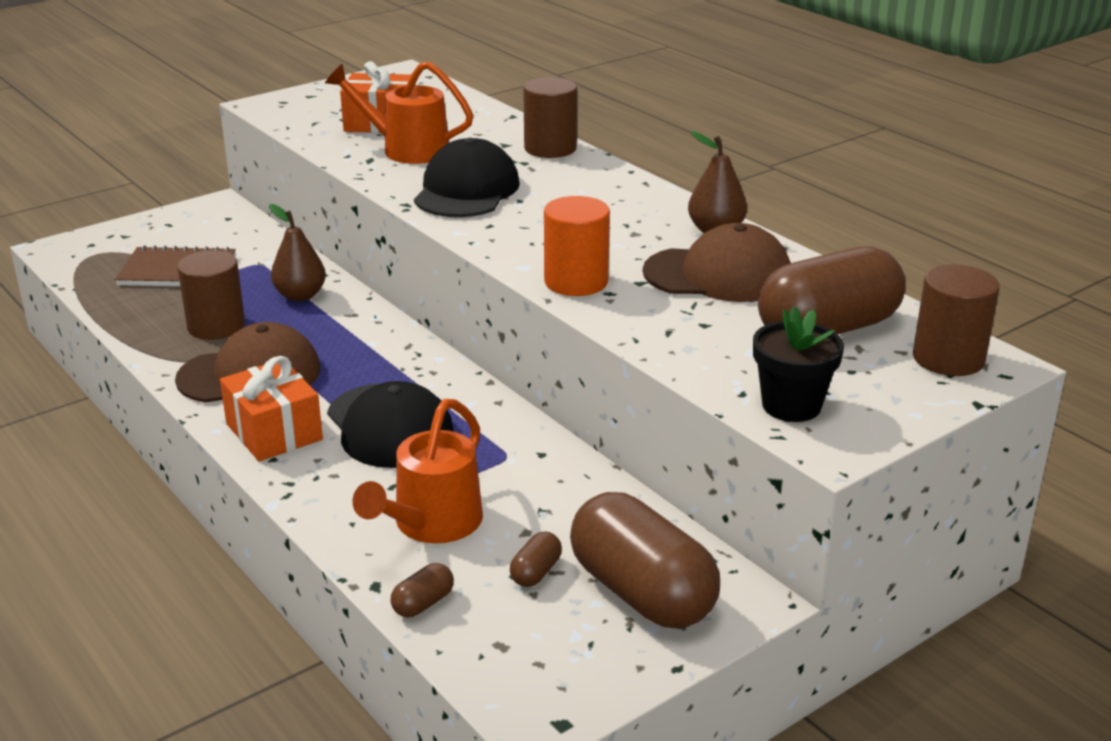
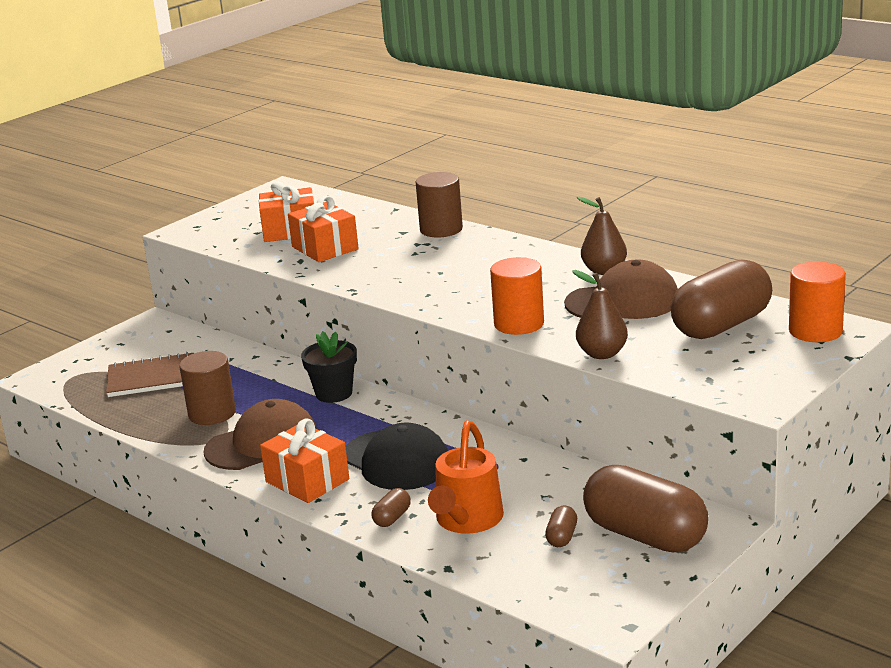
camera: 10 degrees left, 5 degrees down
brown pear [269,204,326,301] -> brown pear moved to [572,270,628,359]
orange watering can [325,62,473,164] -> orange gift [288,195,359,262]
brown capsule [390,563,454,617] -> brown capsule moved to [371,488,411,527]
black cap [414,138,520,217] -> none
black flower pot [753,306,844,422] -> black flower pot moved to [301,331,357,403]
brown cylinder [913,265,1000,376] -> orange cylinder [789,261,846,342]

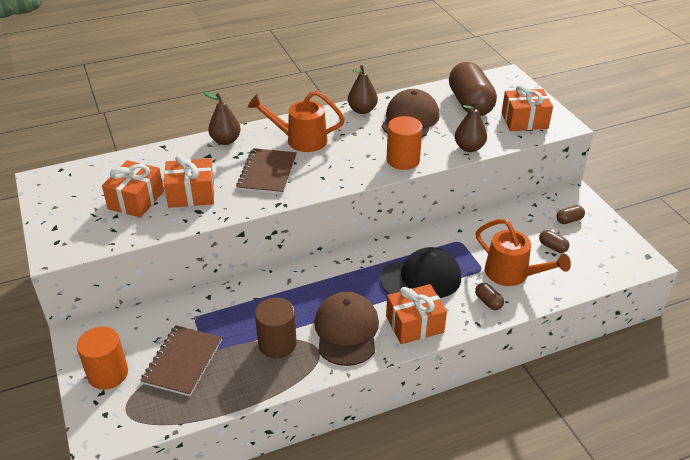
camera: 65 degrees left, 15 degrees up
black flower pot [301,331,357,403] -> none
brown cylinder [416,172,463,237] -> brown pear [203,91,241,145]
brown capsule [583,465,708,552] -> brown capsule [556,205,585,224], size x0.40
orange cylinder [789,261,846,342] -> orange cylinder moved to [77,326,128,390]
none -> brown notebook [236,148,297,195]
none -> orange watering can [248,91,345,152]
none -> orange gift [502,84,553,131]

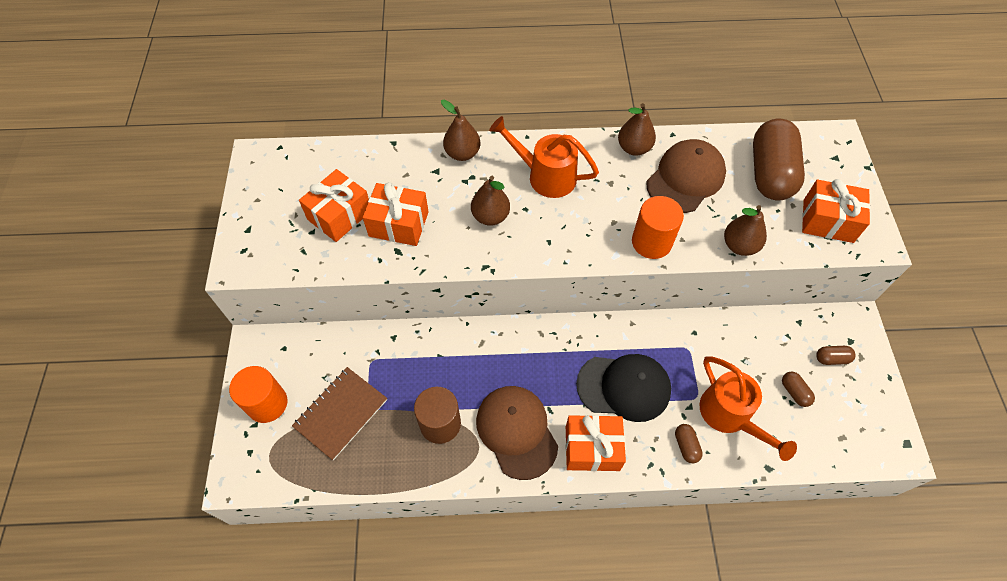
camera: 20 degrees right, 20 degrees up
brown notebook [236,148,297,195] -> brown pear [471,176,510,226]
brown cap [314,292,379,366] -> brown cap turned 45 degrees counterclockwise [476,386,558,480]

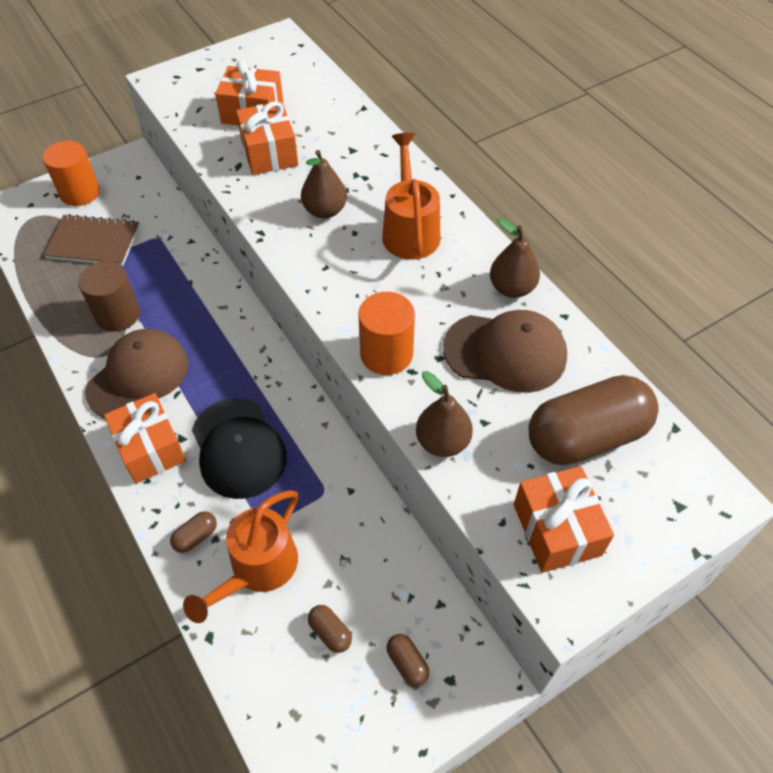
camera: 60 degrees right, 5 degrees down
brown pear [441,100,480,161] -> none
brown capsule [782,372,815,407] -> brown capsule turned 75 degrees counterclockwise [308,605,352,653]

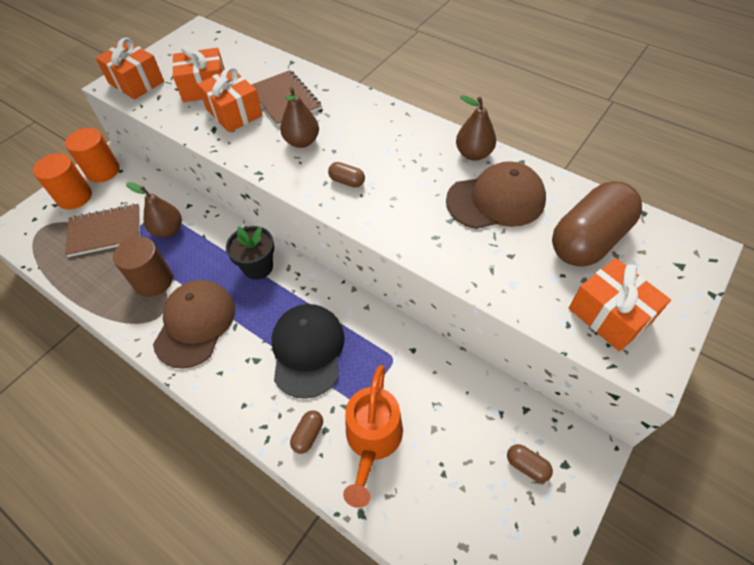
camera: 20 degrees left, 0 degrees up
orange gift [104,393,186,484] -> orange gift moved to [95,37,164,100]
black cap [192,398,287,499] -> black cap turned 135 degrees counterclockwise [271,304,345,399]
brown capsule [308,605,352,653] -> brown capsule moved to [328,162,365,187]
orange cylinder [358,292,415,375] -> orange cylinder moved to [65,128,120,183]
orange watering can [382,133,440,259] -> none
brown pear [416,371,473,457] -> brown pear moved to [126,182,182,237]
none -> black flower pot [226,226,274,280]
none -> brown notebook [251,70,322,127]

